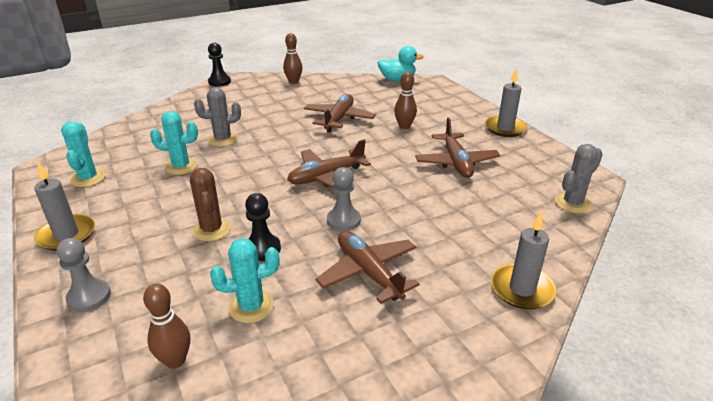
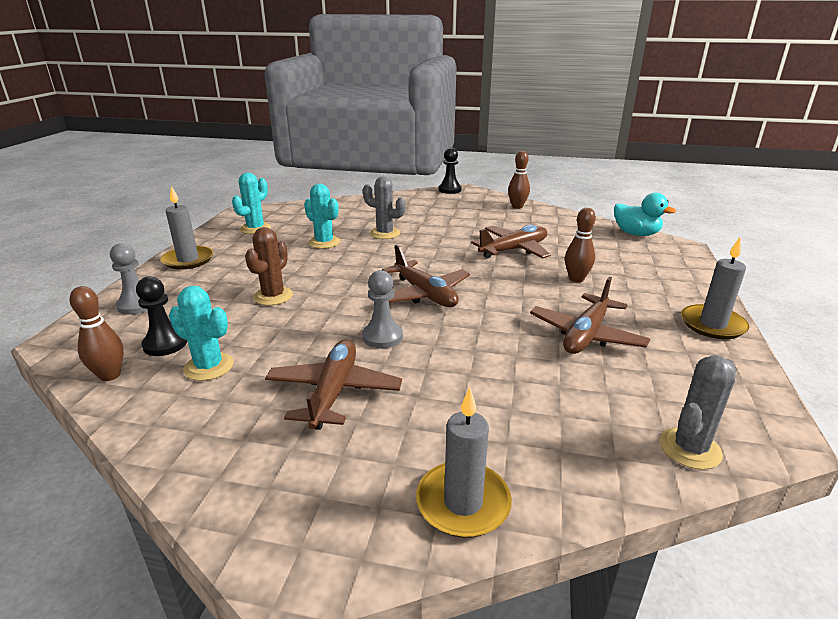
camera: 40 degrees right, 5 degrees down
black pawn [245,193,281,261] -> black pawn moved to [136,276,187,356]
brown plane [287,139,371,188] -> brown plane turned 135 degrees counterclockwise [382,244,470,307]
grey cactus [555,144,603,213] -> grey cactus turned 45 degrees counterclockwise [660,355,736,470]

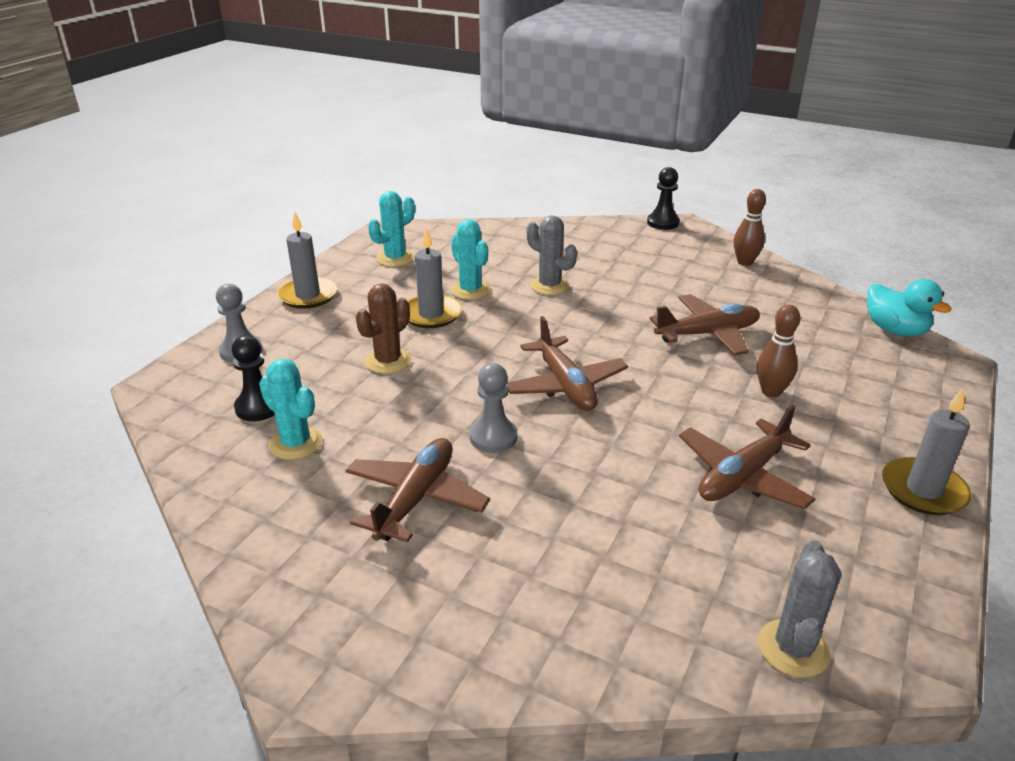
camera: 15 degrees right, 5 degrees up
brown bowling pin [69,286,124,381] -> none
grey candle [416,388,512,538] -> grey candle moved to [407,228,462,328]
grey cactus [660,355,736,470] -> grey cactus turned 45 degrees counterclockwise [758,540,841,678]

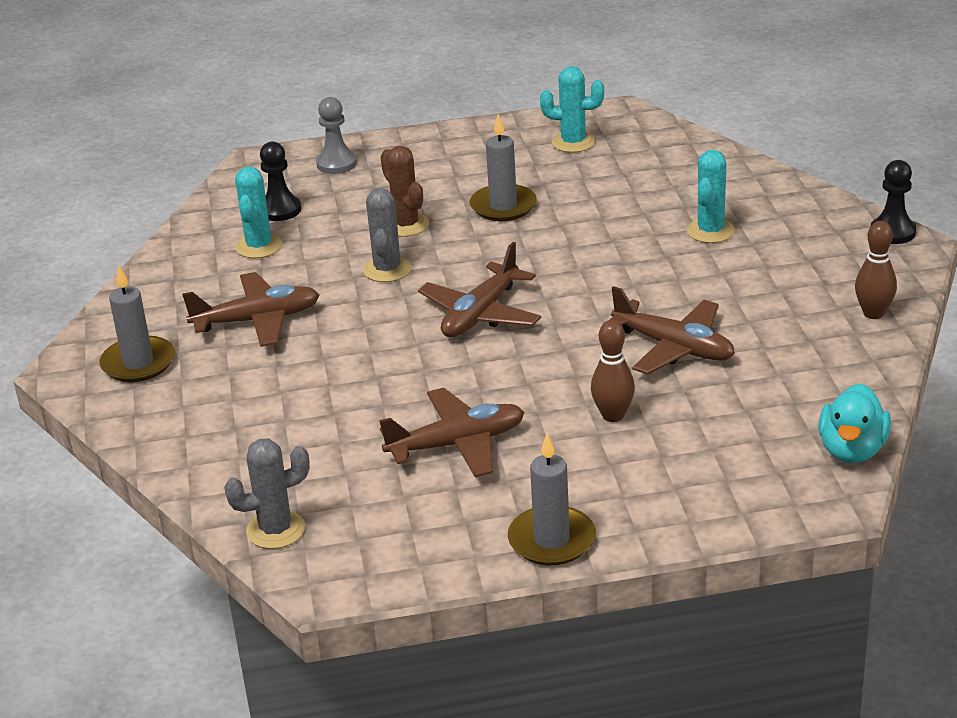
camera: 55 degrees right, 0 degrees up
grey candle [277,212,337,309] -> grey candle moved to [99,265,175,382]
brown cactus [356,283,411,374] -> brown cactus turned 60 degrees clockwise [380,146,430,237]
turquoise cactus [451,219,491,300] -> turquoise cactus moved to [687,150,735,243]
grey pawn [470,363,517,453] -> none
grey cactus [527,215,577,295] -> grey cactus moved to [363,188,412,282]
brown plane [679,405,815,510] -> brown plane turned 150 degrees clockwise [379,388,524,477]

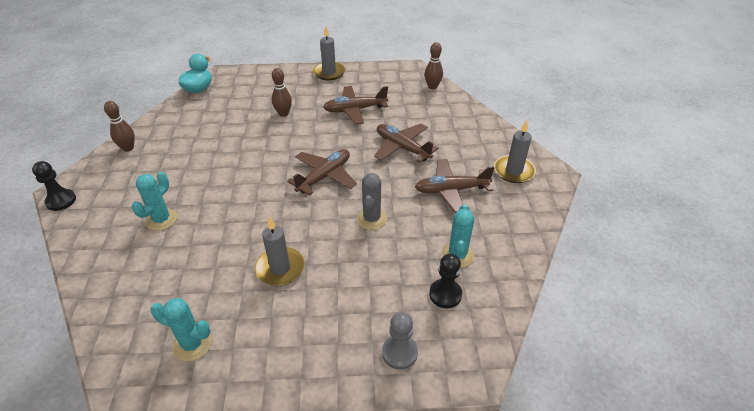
camera: 175 degrees left, 10 degrees up
grey cactus [224,438,310,549] -> brown bowling pin [425,42,443,89]
brown cactus [380,146,430,237] -> none
brown plane [610,286,735,375] -> brown plane moved to [374,124,439,162]

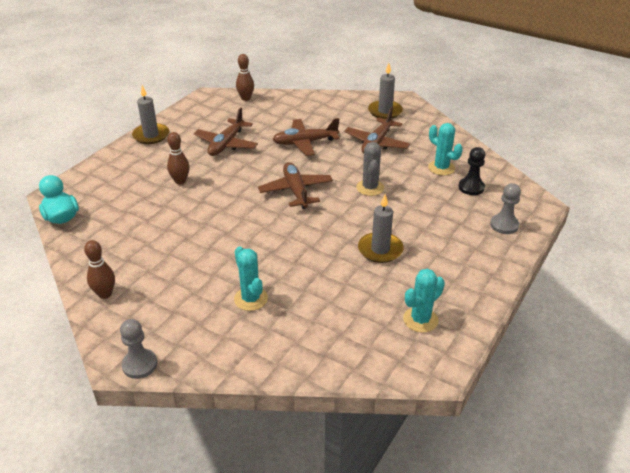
camera: 55 degrees left, 5 degrees down
black pawn [32,161,76,211] -> grey pawn [120,319,157,379]
grey cactus [356,173,387,230] -> grey cactus turned 45 degrees clockwise [356,142,384,196]

